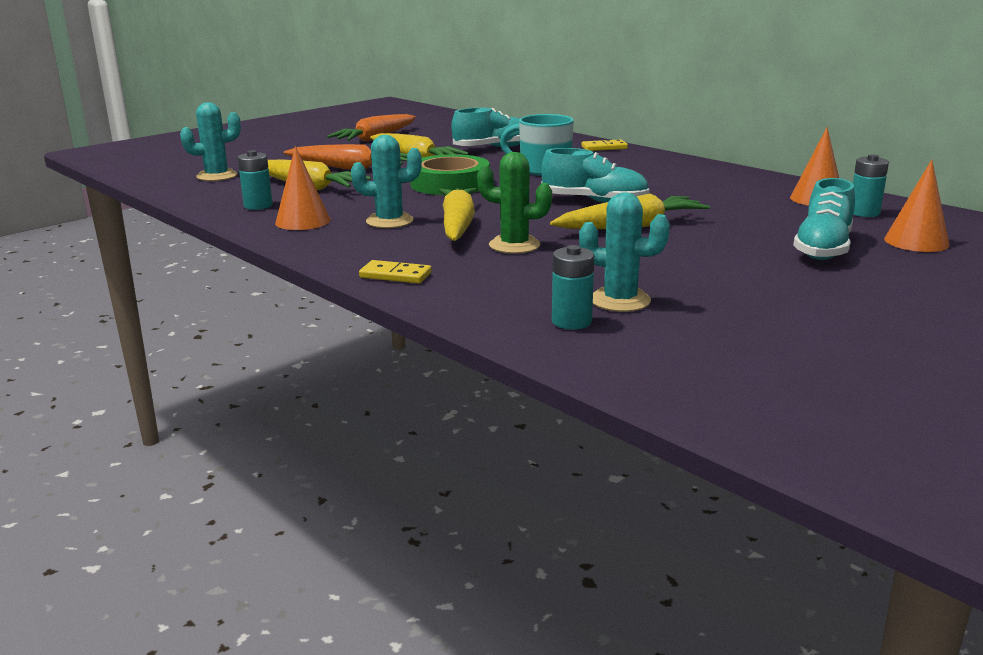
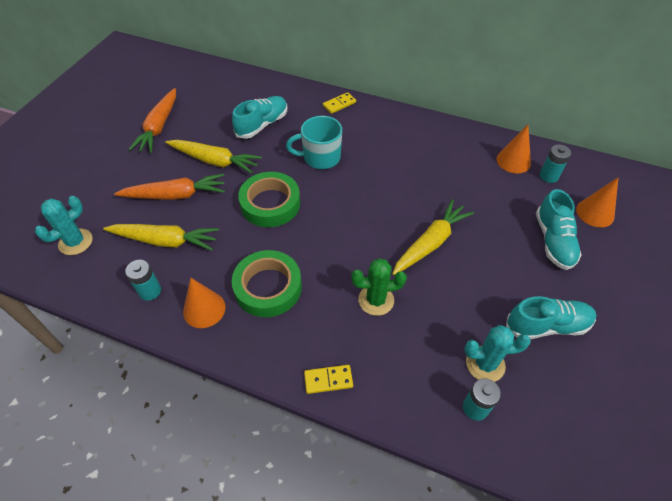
camera: 25 degrees left, 30 degrees up
turquoise cactus [351,135,422,228] -> green tape [232,250,302,317]
yellow carrot [439,188,476,241] -> none
turquoise shoe [541,148,650,203] -> turquoise shoe moved to [506,296,596,339]

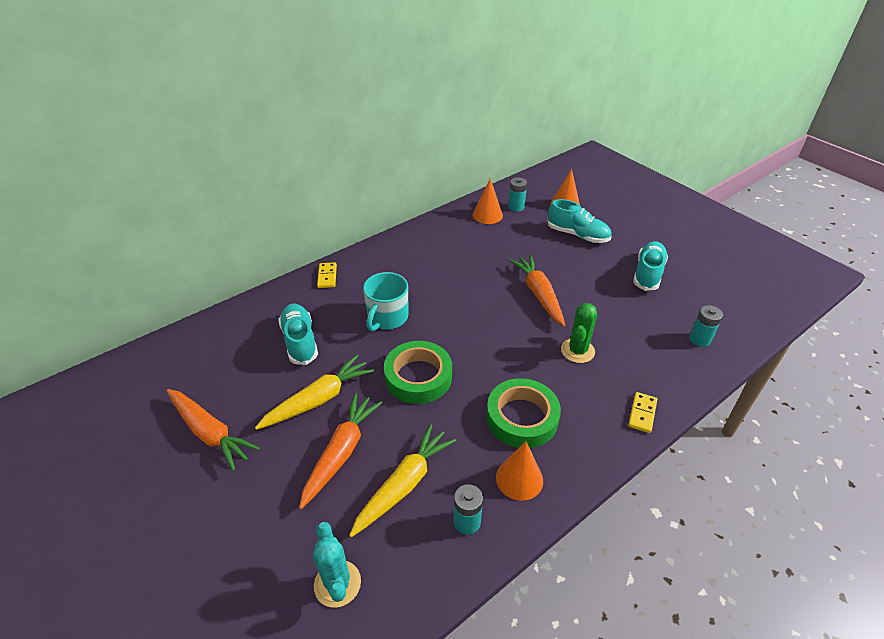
camera: 60 degrees left, 10 degrees down
yellow carrot [392,199,474,275] -> orange carrot [509,255,565,326]
turquoise cactus [464,325,531,382] -> none

